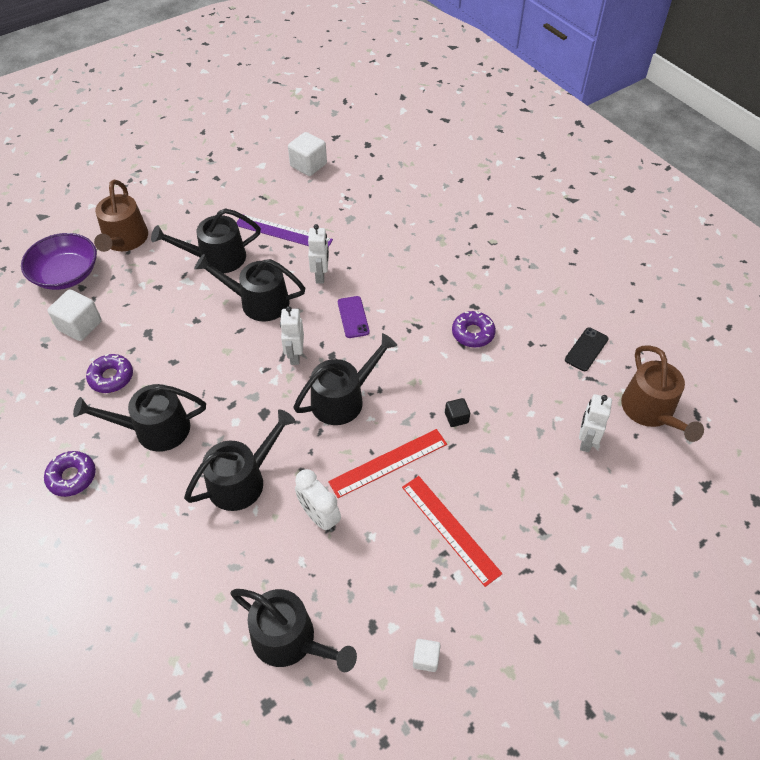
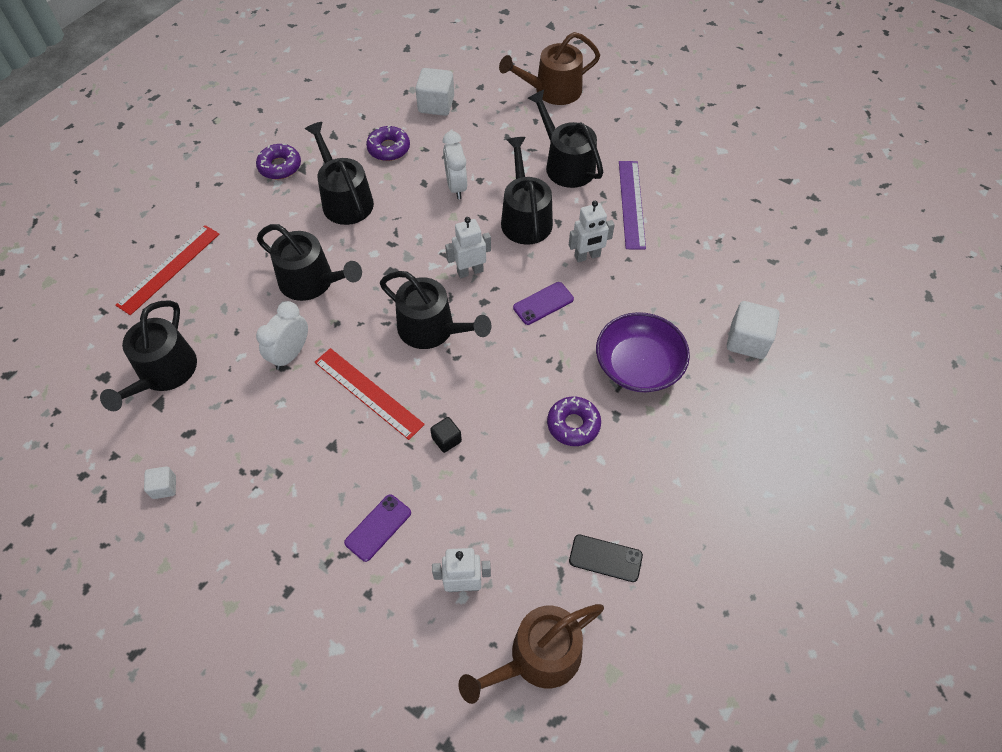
camera: 70 degrees right, 5 degrees up
purple bowl [21,233,97,290] -> purple bowl moved to [596,312,690,392]
white cube [288,132,327,176] -> white cube moved to [727,301,779,359]
red ruler [402,476,502,587] -> red ruler moved to [115,225,220,315]
none -> purple phone [344,494,411,562]
none -> white clock [443,131,467,199]

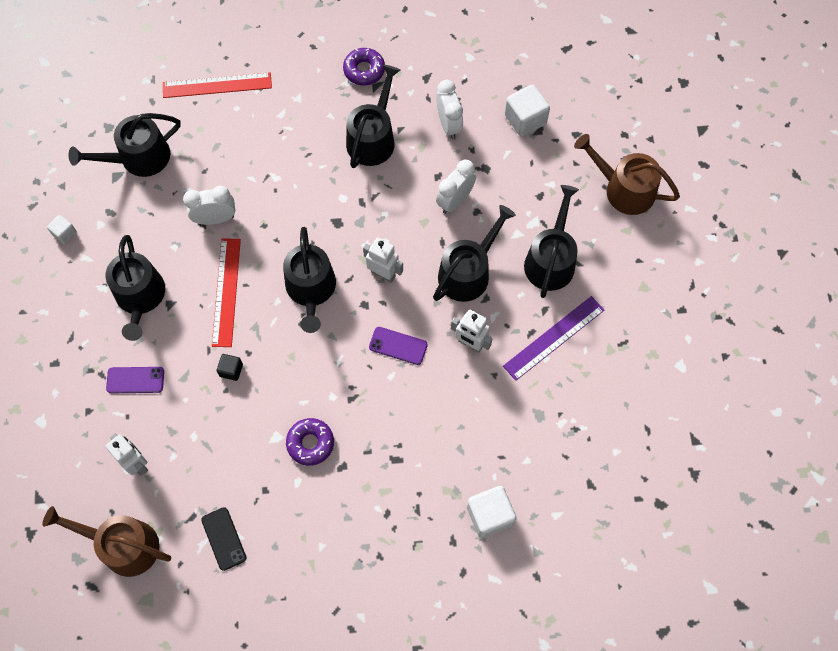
camera: 50 degrees right, 10 degrees up
black watering can [257,224,362,301] -> black watering can moved to [105,235,165,341]
purple donut [366,125,410,161] -> white clock [436,80,463,140]
purple bowl [596,312,690,392] -> none

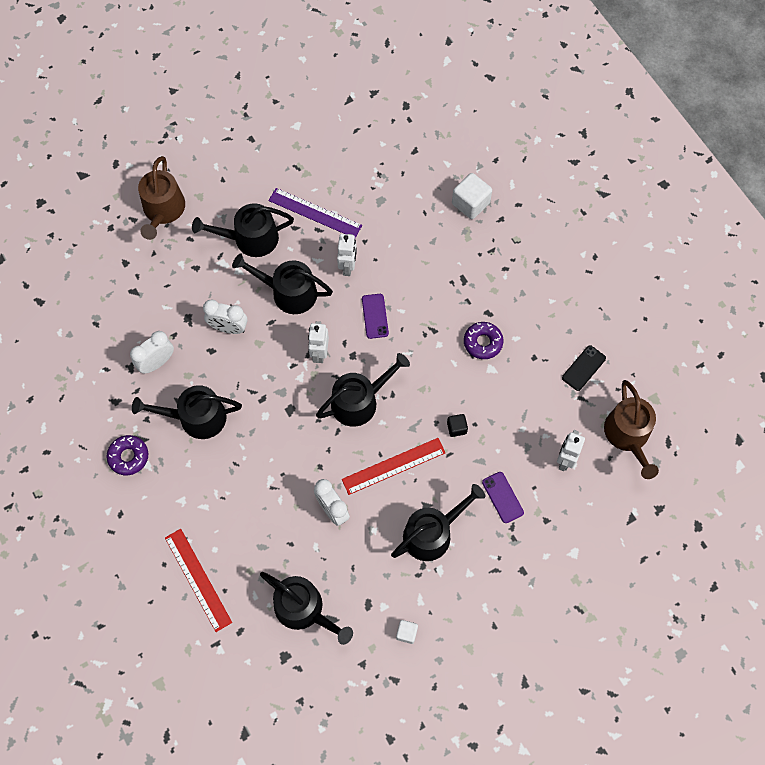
camera: 115 degrees left, 0 degrees up
white cube [505,85,550,136] -> none

